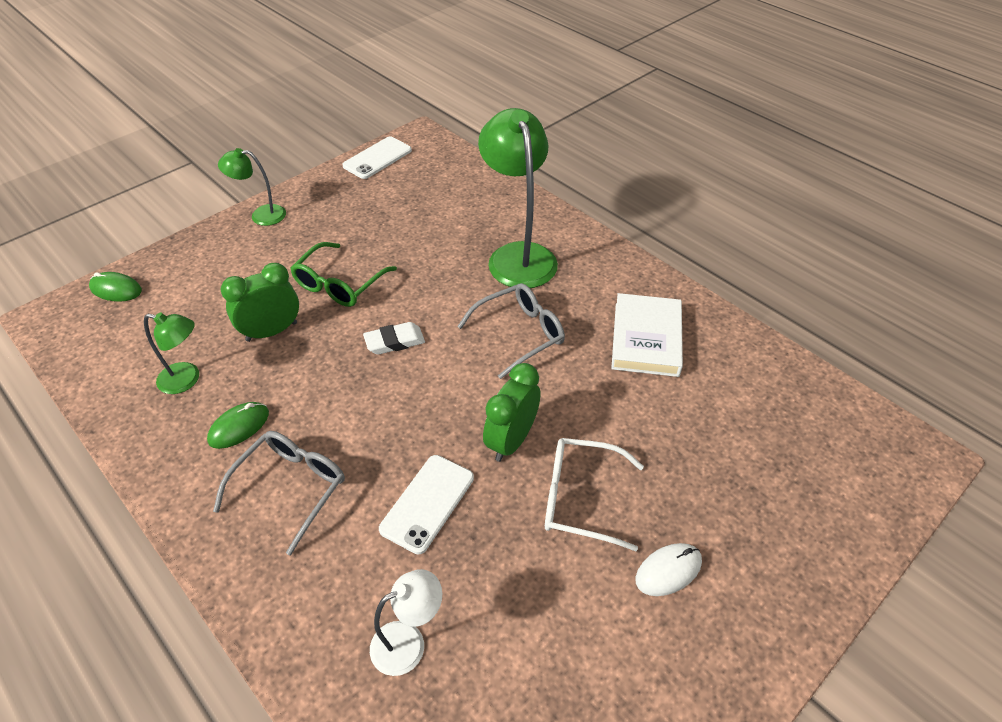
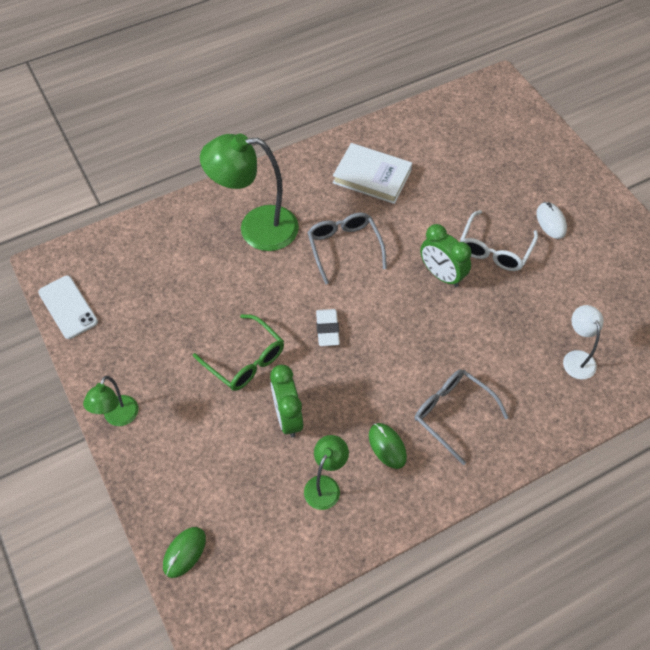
camera: 75 degrees left, 10 degrees up
white phone [379,455,474,555] -> none

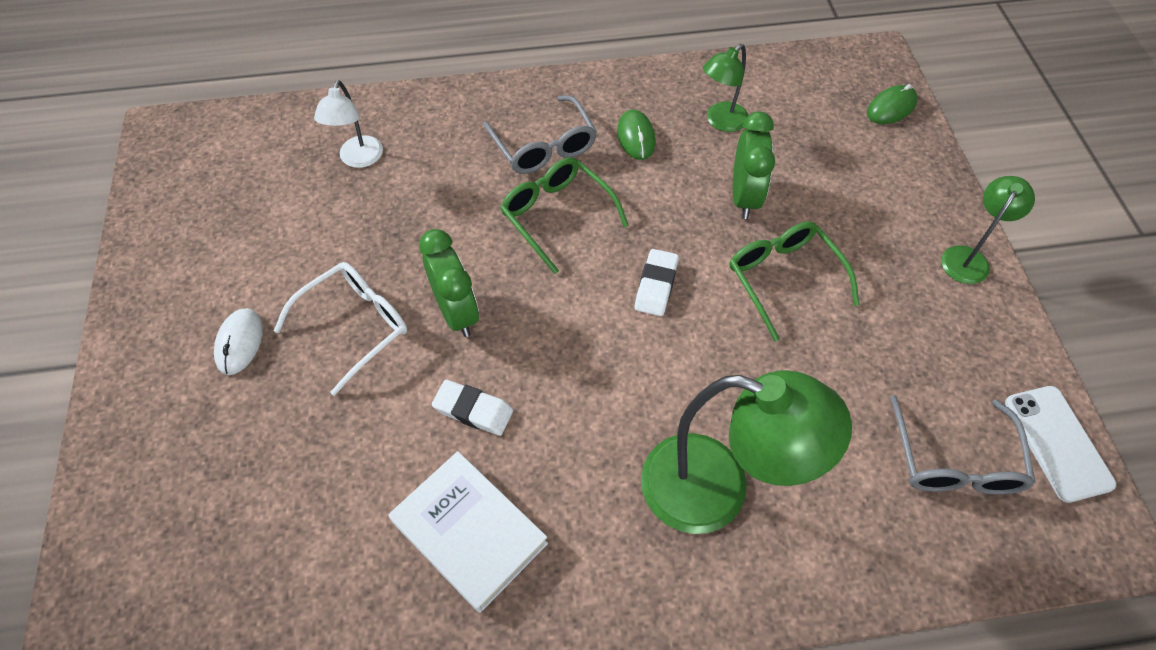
camera: 160 degrees left, 0 degrees up
grey glasses [307,213,387,284] -> grey glasses moved to [890,395,1036,495]
none -> white eraser [432,380,513,436]
none -> green glasses [500,157,629,274]

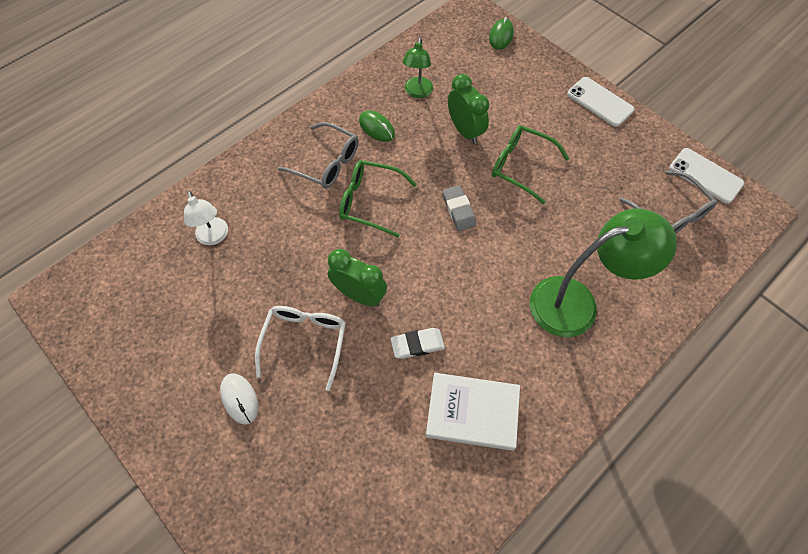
camera: 35 degrees left, 5 degrees up
white eraser [635,249,679,316] -> grey eraser [442,185,476,231]
green lamp [941,176,1035,284] -> white phone [567,77,634,127]

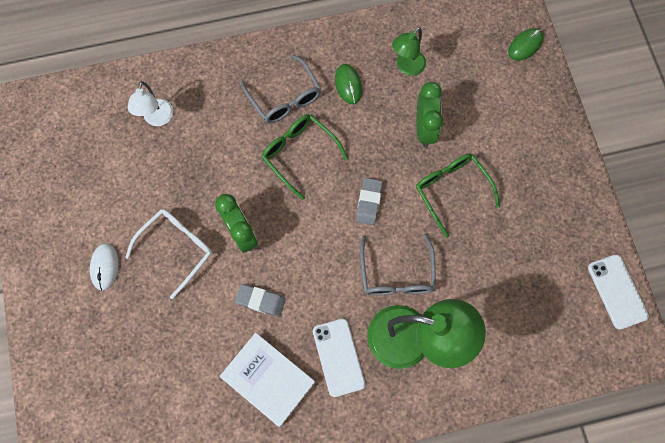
camera: 30 degrees right, 10 degrees up
white eraser [390,328,445,359] -> grey eraser [235,284,286,317]
white phone [567,77,634,127] -> white phone moved to [313,319,365,397]
grey glasses [620,171,717,234] -> grey glasses moved to [360,234,436,296]

